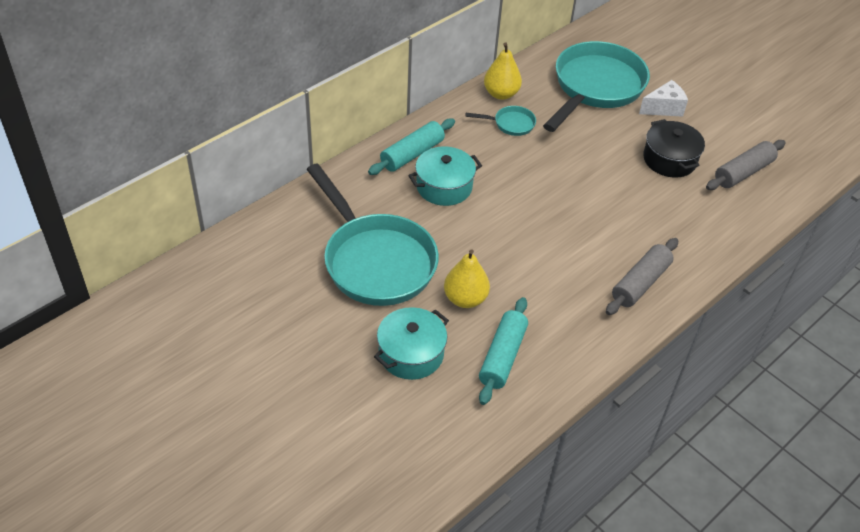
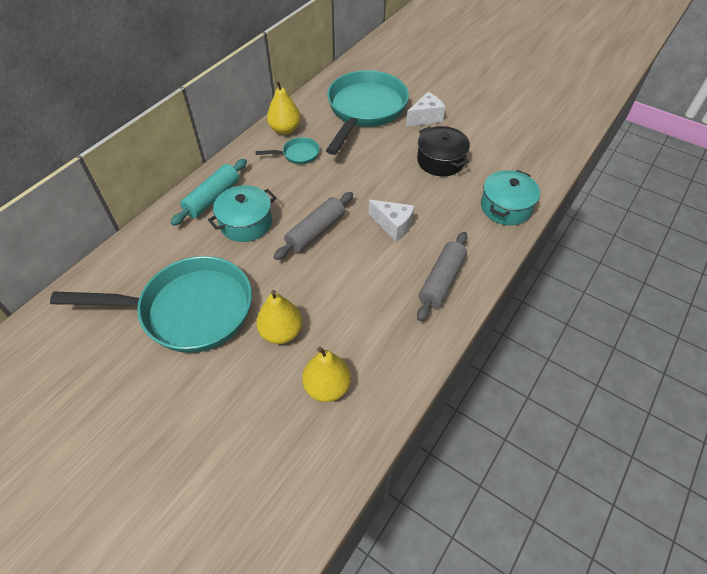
camera: 10 degrees left, 5 degrees up
turquoise pan [307,163,439,306] -> turquoise pan turned 45 degrees counterclockwise [50,256,252,353]
turquoise pot [374,307,449,380] -> turquoise pot moved to [481,170,540,225]
turquoise rolling pin [479,297,528,405] -> yellow pear [302,347,351,402]
grey rolling pin [706,140,786,190] -> grey rolling pin moved to [274,192,353,260]
none -> white cheese [369,200,414,242]

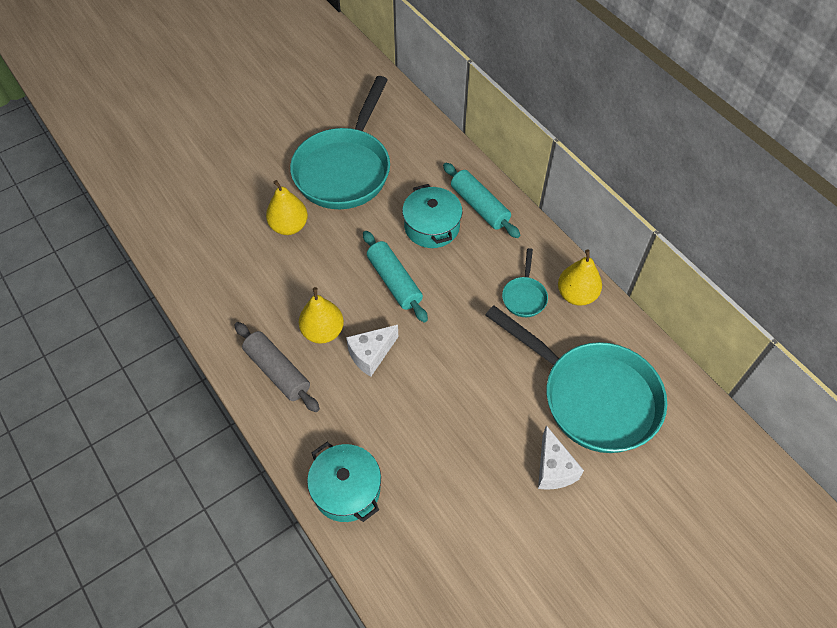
camera: 110 degrees right, 5 degrees up
grey rolling pin [274,192,353,260] -> turquoise rolling pin [363,231,428,322]
yellow pear [302,347,351,402] -> yellow pear moved to [299,287,344,344]
black pot [417,126,470,176] -> none

